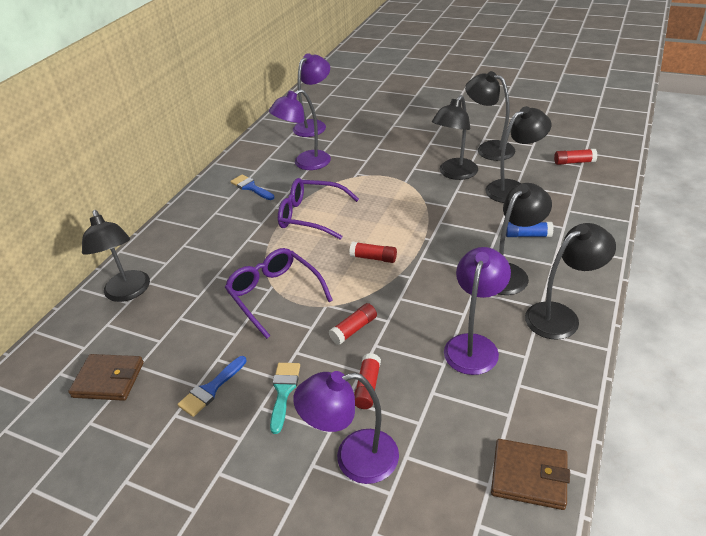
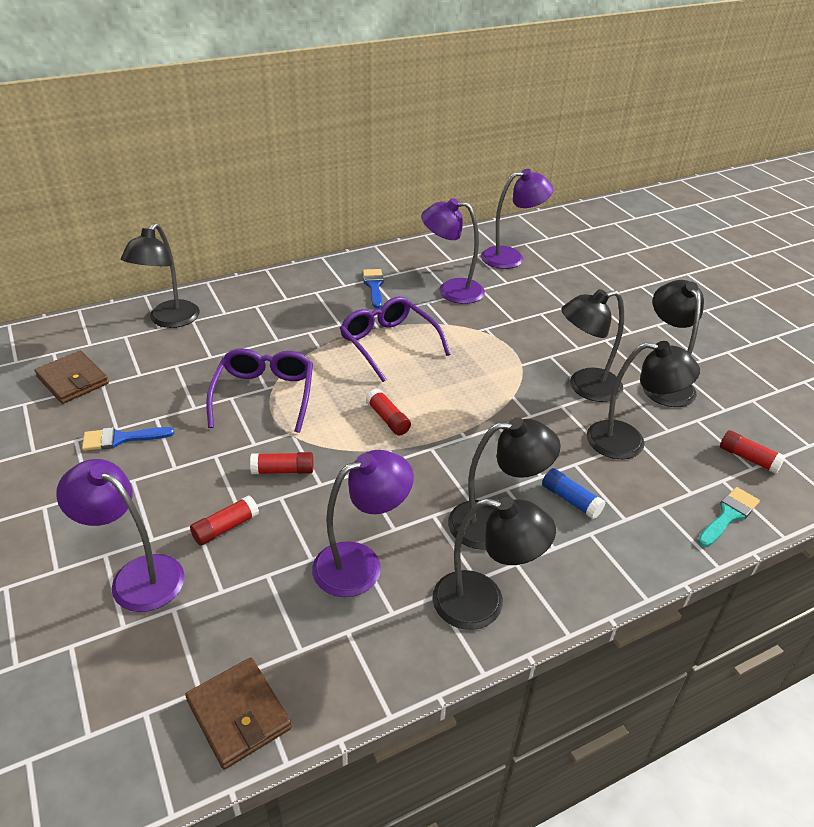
camera: 35 degrees right, 0 degrees up
turquoise brush [270,363,300,434] -> turquoise brush moved to [698,487,760,547]

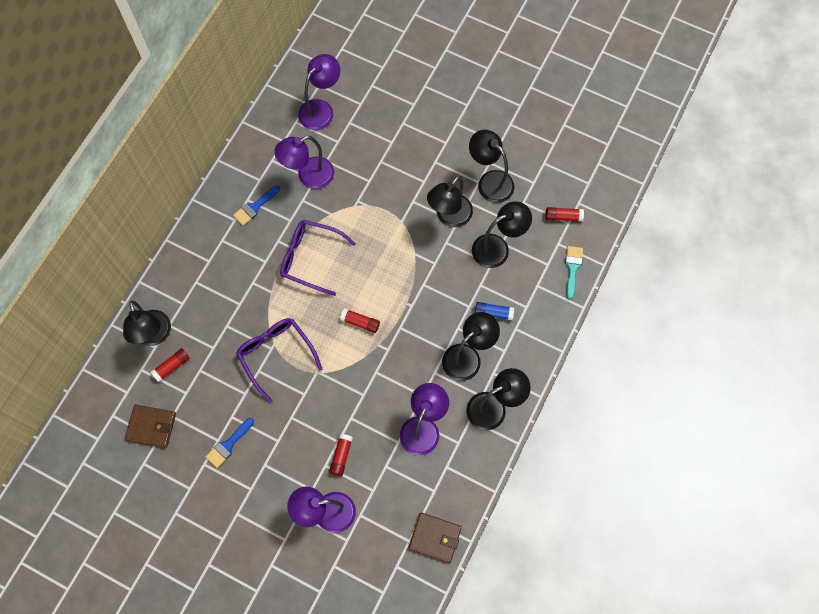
camera: 35 degrees left, 30 degrees up
red glue stick [250,452,313,474] -> red glue stick moved to [151,348,190,382]
blue brush [363,269,384,308] -> blue brush turned 90 degrees counterclockwise [233,185,280,226]

